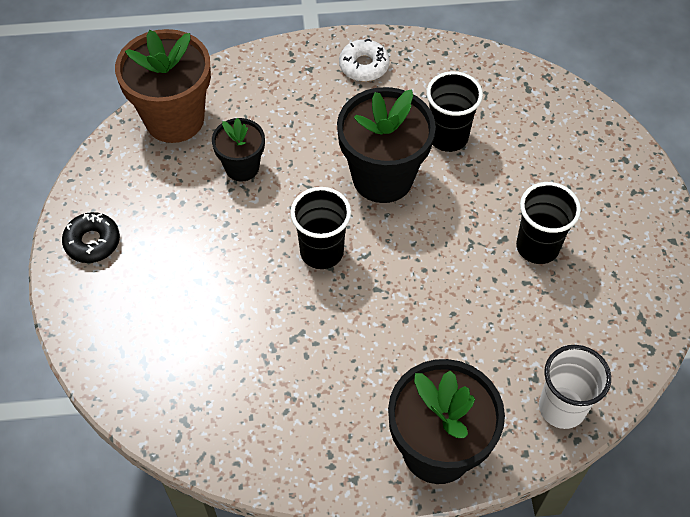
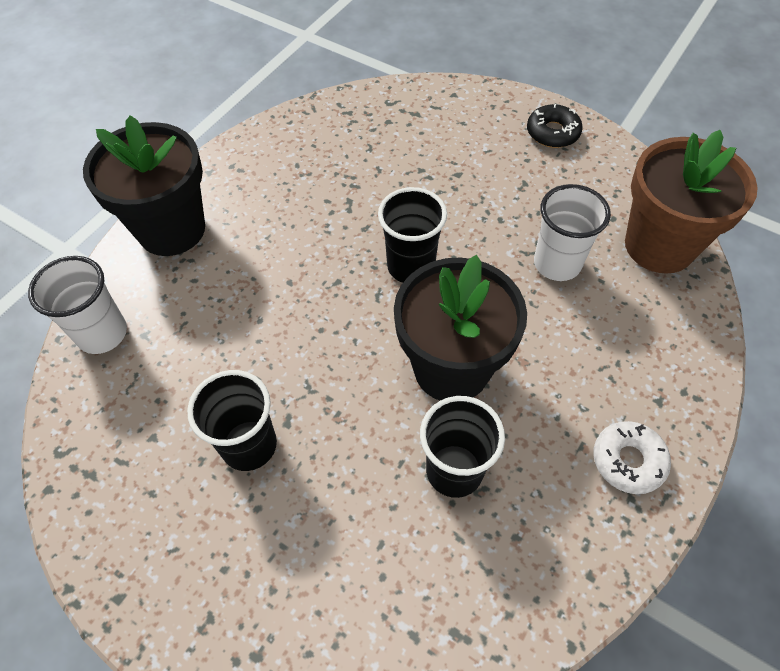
camera: 130 degrees right, 0 degrees up
black flower pot [212,118,265,182] -> white cup [534,184,611,281]

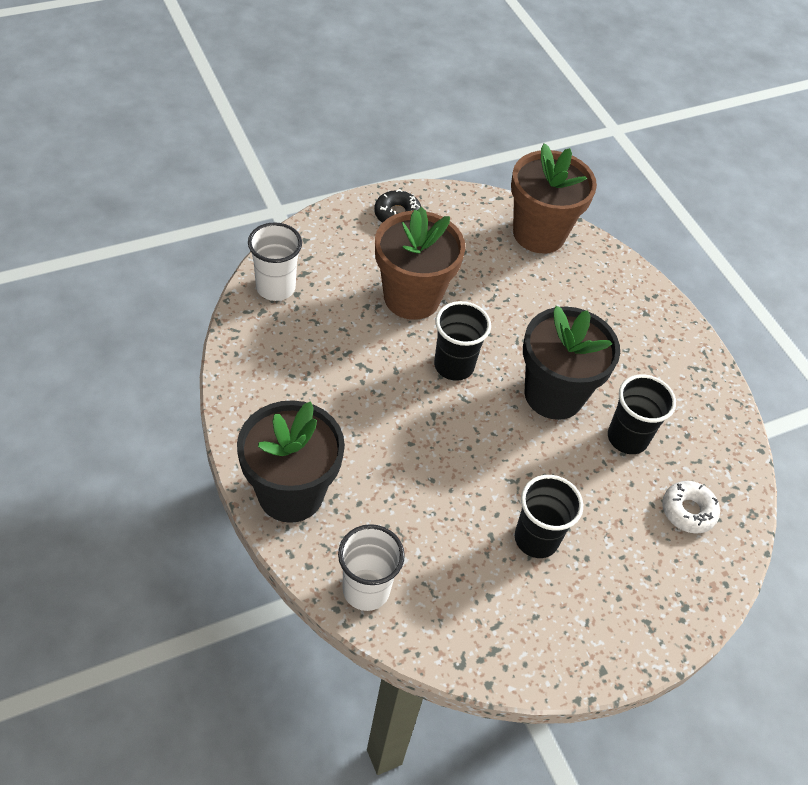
camera: 65 degrees left, 5 degrees down
white cup [534,184,611,281] -> white cup moved to [248,222,302,301]
white donut [594,421,671,494] -> white donut moved to [662,481,720,534]
none -> brown flower pot [375,207,466,320]

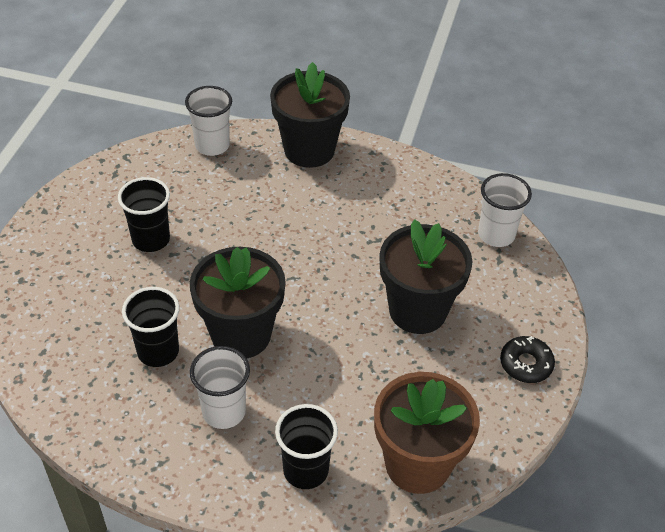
camera: 135 degrees right, 5 degrees down
brown flower pot [375,207,466,320] -> black flower pot [380,219,473,334]
black cup [434,301,491,381] -> black cup moved to [275,404,338,489]
white donut [662,481,720,534] -> none
none -> white cup [190,346,250,429]

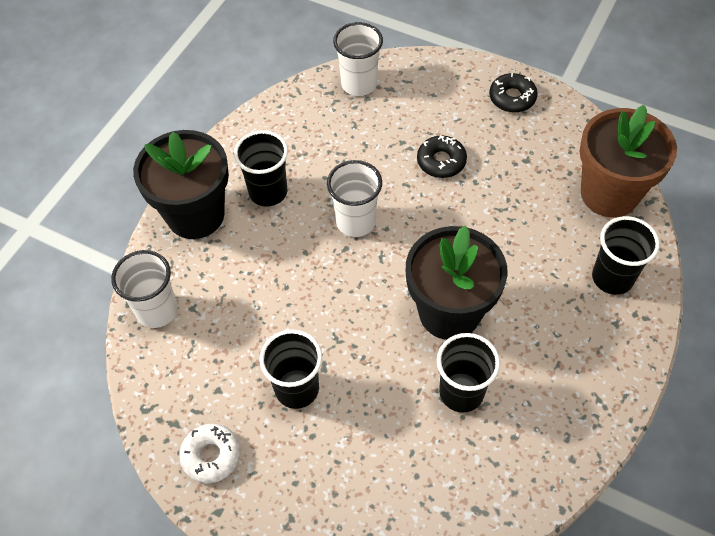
camera: 75 degrees left, 10 degrees up
white cup [190,346,250,429] -> white cup moved to [327,160,382,237]
black flower pot [380,219,473,334] -> black donut [417,135,467,178]
none -> white donut [179,424,240,483]
none -> black cup [234,130,288,207]

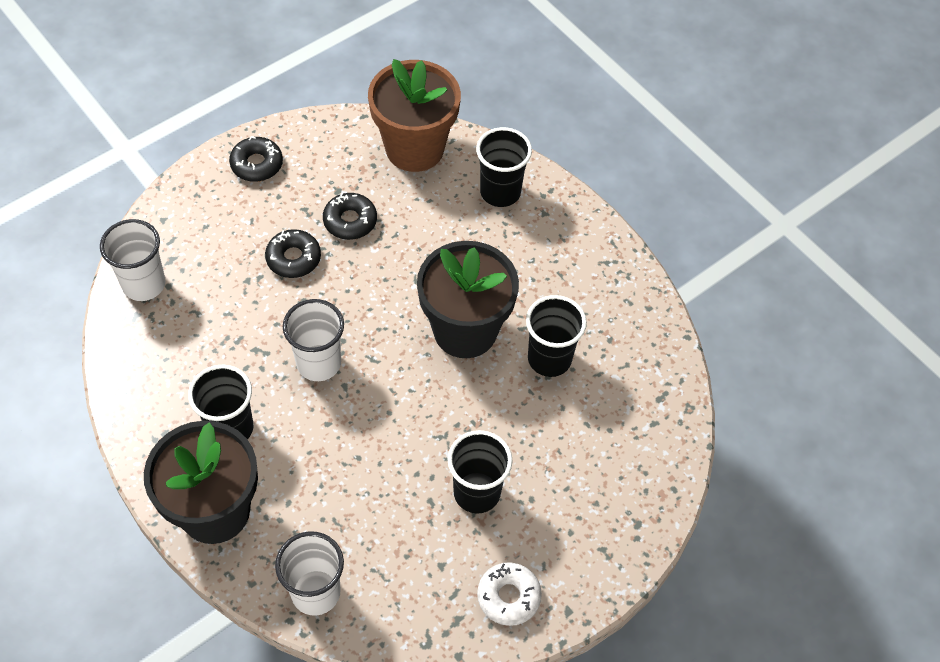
camera: 70 degrees left, 0 degrees up
none -> black donut [323,193,377,240]

